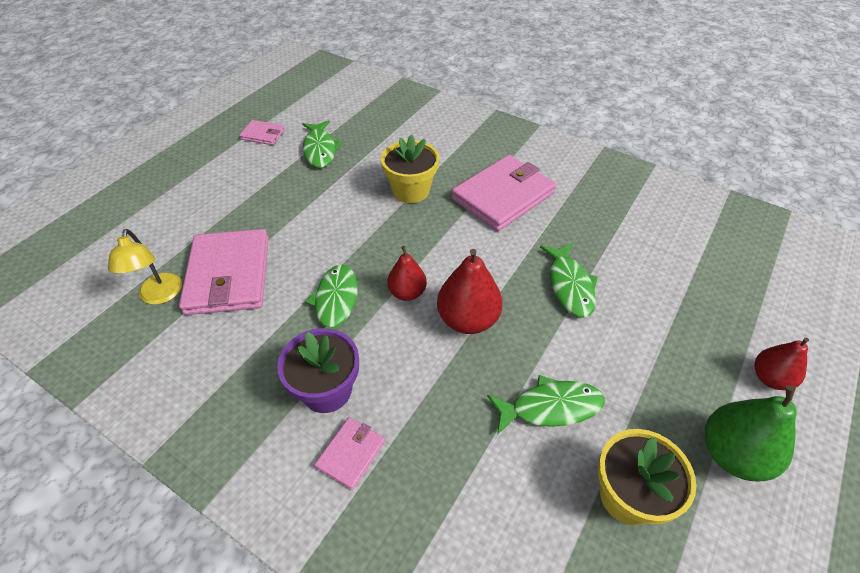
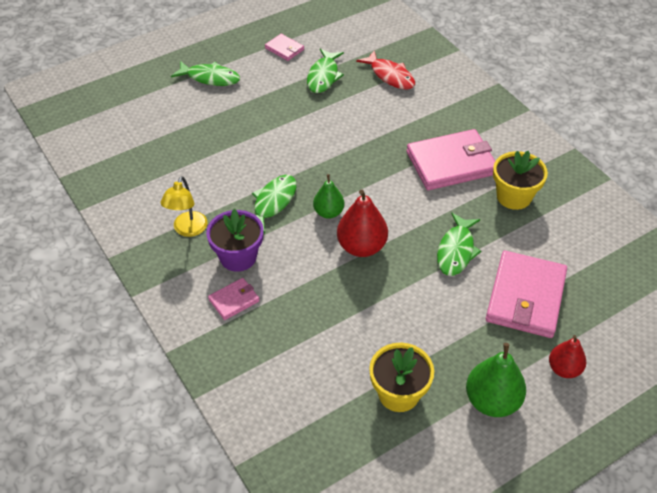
camera: 25 degrees right, 0 degrees up
yellow lamp [108,229,182,305] -> yellow lamp moved to [161,176,208,237]
pink wallet [179,229,269,315] -> pink wallet moved to [486,251,567,338]
yellow flower pot [381,134,439,203] -> yellow flower pot moved to [493,151,548,210]
red pear [387,246,427,301] -> green pear [313,174,345,219]
green fish [487,375,605,435] -> green fish moved to [171,61,240,86]
none -> red fish [356,51,415,90]

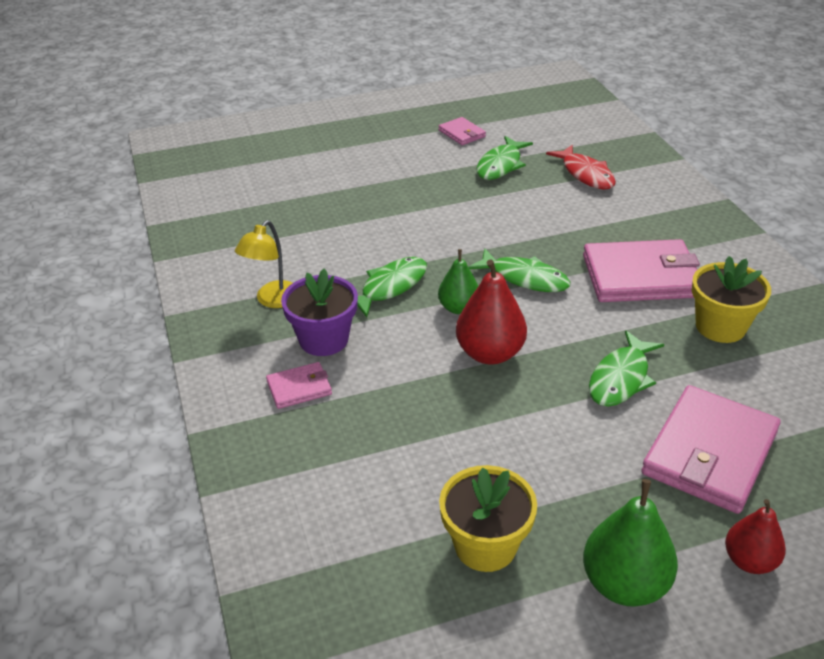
camera: 15 degrees right, 10 degrees down
green fish [171,61,240,86] -> green fish moved to [468,248,571,292]

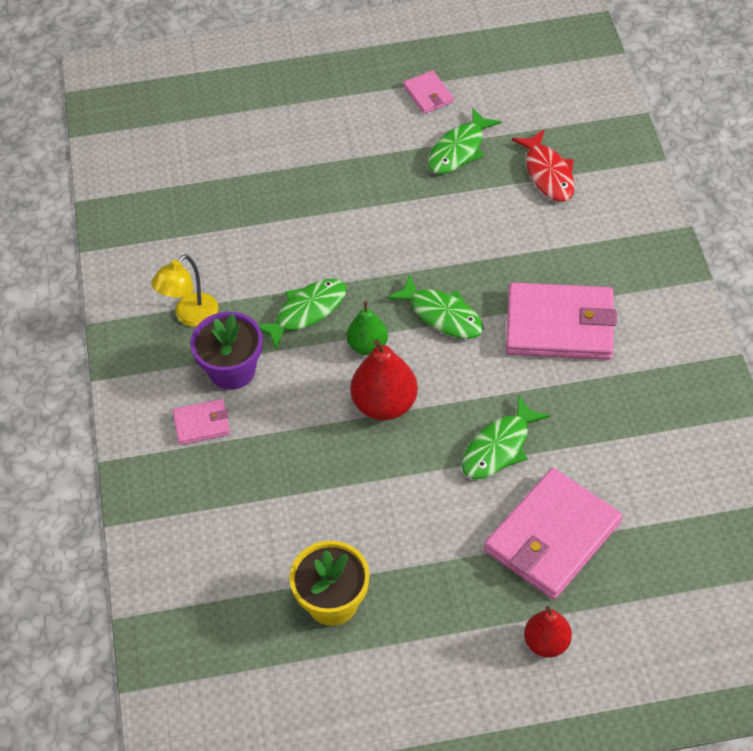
camera: 10 degrees right, 15 degrees up
green pear [583,479,678,607] -> none
yellow flower pot [692,256,771,343] -> none

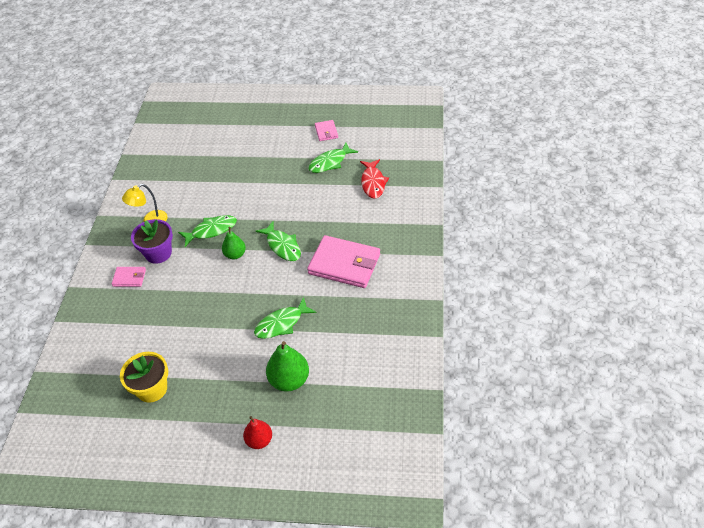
camera: 15 degrees right, 5 degrees down
red pear [350,339,418,420] -> none
pink wallet [484,468,622,599] -> green pear [266,341,309,392]

